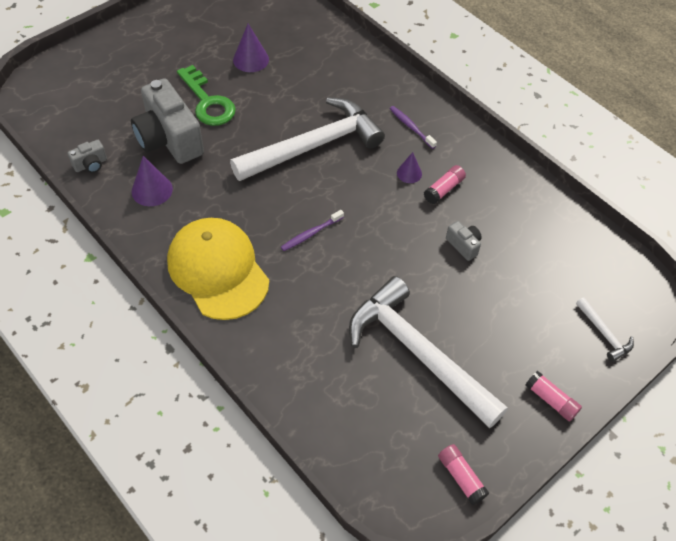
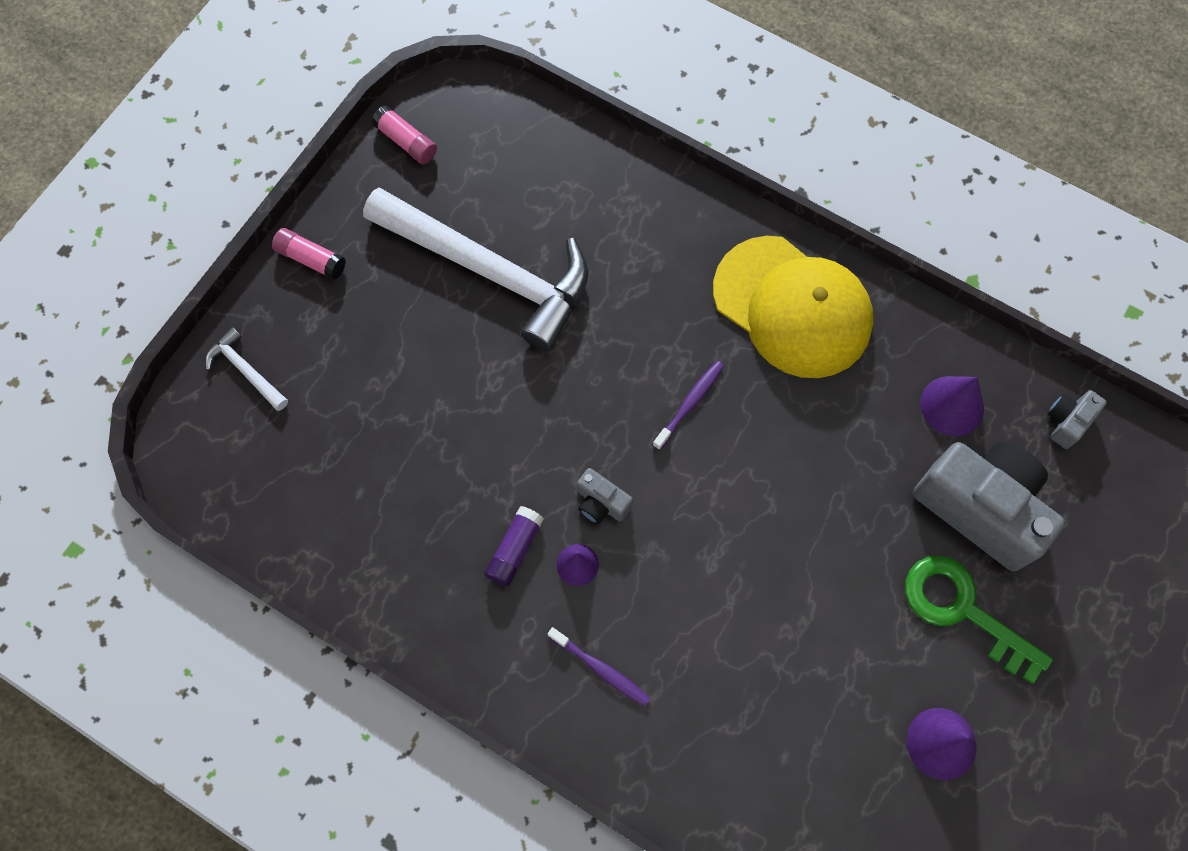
camera: 165 degrees right, 15 degrees up
white hammer [230,97,385,181] -> none
pink glue stick [424,165,466,204] -> purple glue stick [484,506,544,586]
grey camera [446,221,482,261] -> grey camera moved to [577,468,633,524]

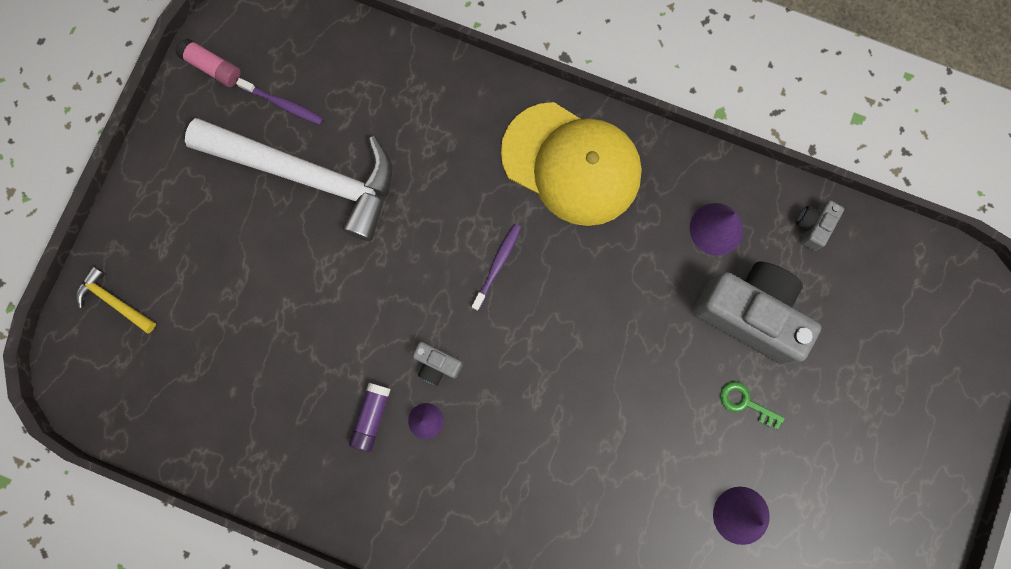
camera: 10 degrees left, 10 degrees up
white hammer [206,327,288,411] -> yellow hammer [76,266,156,333]
pink glue stick [272,228,346,280] -> none
purple toothbrush [548,627,651,706] -> purple toothbrush moved to [236,78,323,125]
green key [905,556,1053,684] -> green key [720,382,785,429], size x0.52

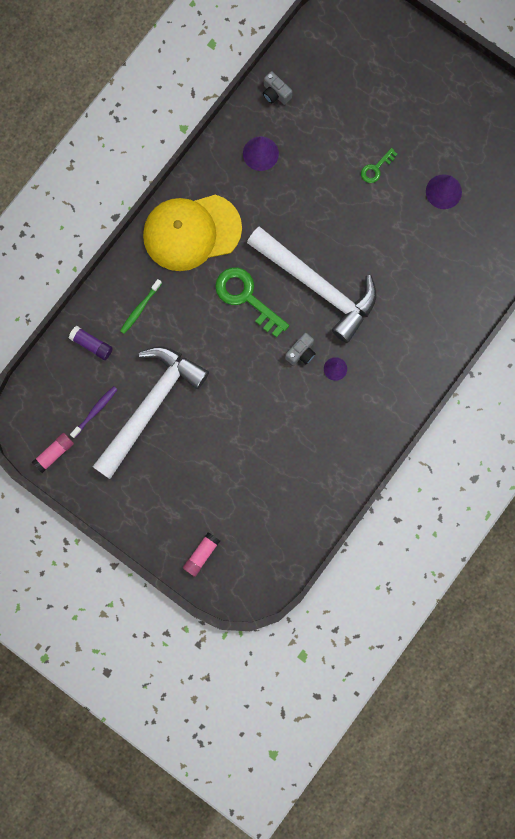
camera: 75 degrees left, 0 degrees up
yellow hammer [76,266,156,333] -> pink glue stick [183,532,220,577]
purple glue stick [349,383,391,452] -> purple glue stick moved to [69,326,113,360]
purple toothbrush [472,224,521,311] -> green key [215,268,289,338]
yellow cap [501,102,642,226] -> yellow cap turned 150 degrees counterclockwise [143,195,242,271]
grey camera [693,262,822,364] -> none
none -> green toothbrush [120,279,162,334]
none -> white hammer [247,227,376,343]

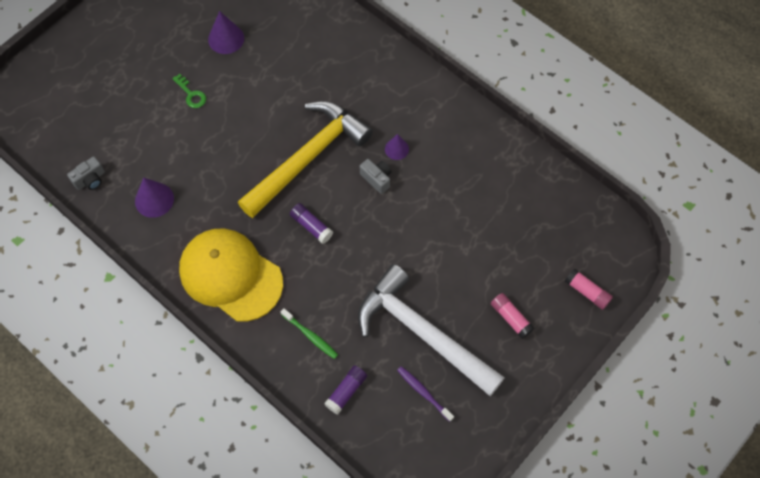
camera: 85 degrees left, 15 degrees down
pink glue stick [32,433,74,473] -> pink glue stick moved to [491,293,534,339]
yellow cap [143,195,242,271] -> yellow cap turned 135 degrees clockwise [179,229,283,322]
green key [215,268,289,338] -> purple glue stick [290,203,333,244]
white hammer [247,227,376,343] -> yellow hammer [238,101,373,218]

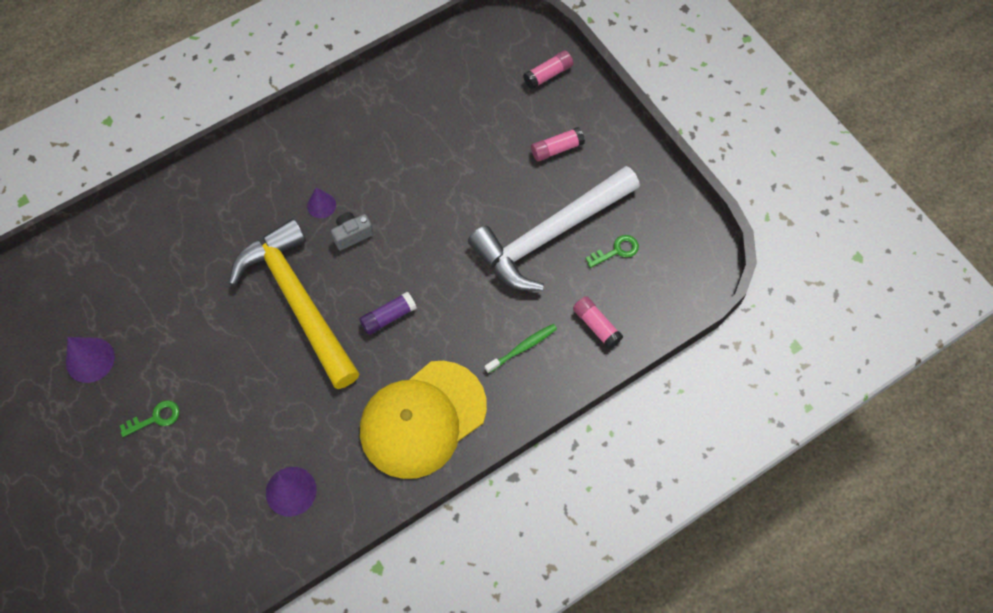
camera: 75 degrees left, 0 degrees up
grey camera [67,156,105,190] -> none
purple glue stick [324,365,367,414] -> pink glue stick [573,296,623,349]
purple toothbrush [397,366,454,422] -> green key [585,235,639,268]

